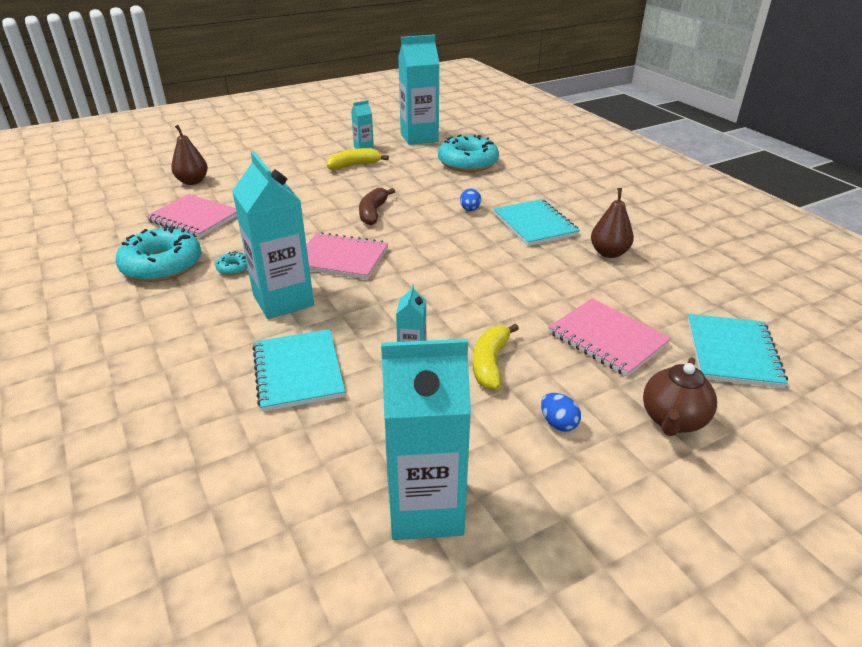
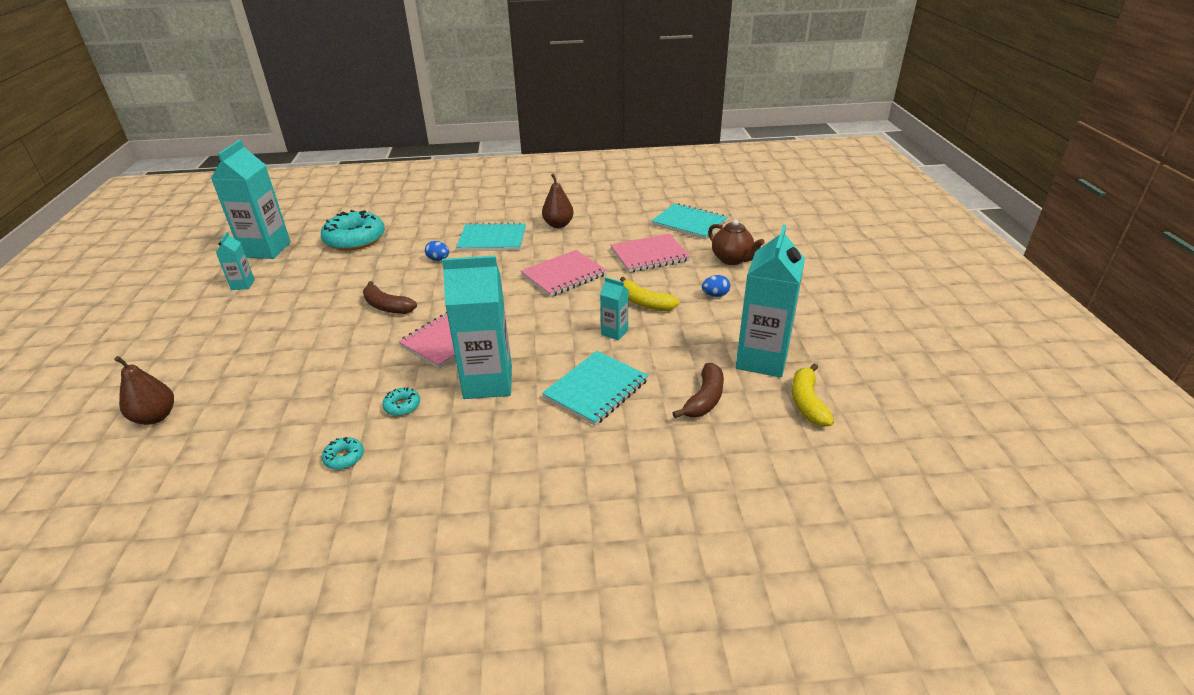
camera: 65 degrees left, 0 degrees up
turquoise donut [116,226,201,282] -> turquoise donut [322,437,364,470], size x0.42
pink notebook [146,194,237,238] -> pink notebook moved to [521,250,607,297]
turquoise notebook [253,329,345,412] -> turquoise notebook turned 60 degrees counterclockwise [542,351,649,426]
yellow banana [327,148,389,170] -> yellow banana moved to [792,363,834,427]
none -> brown banana [673,363,724,418]

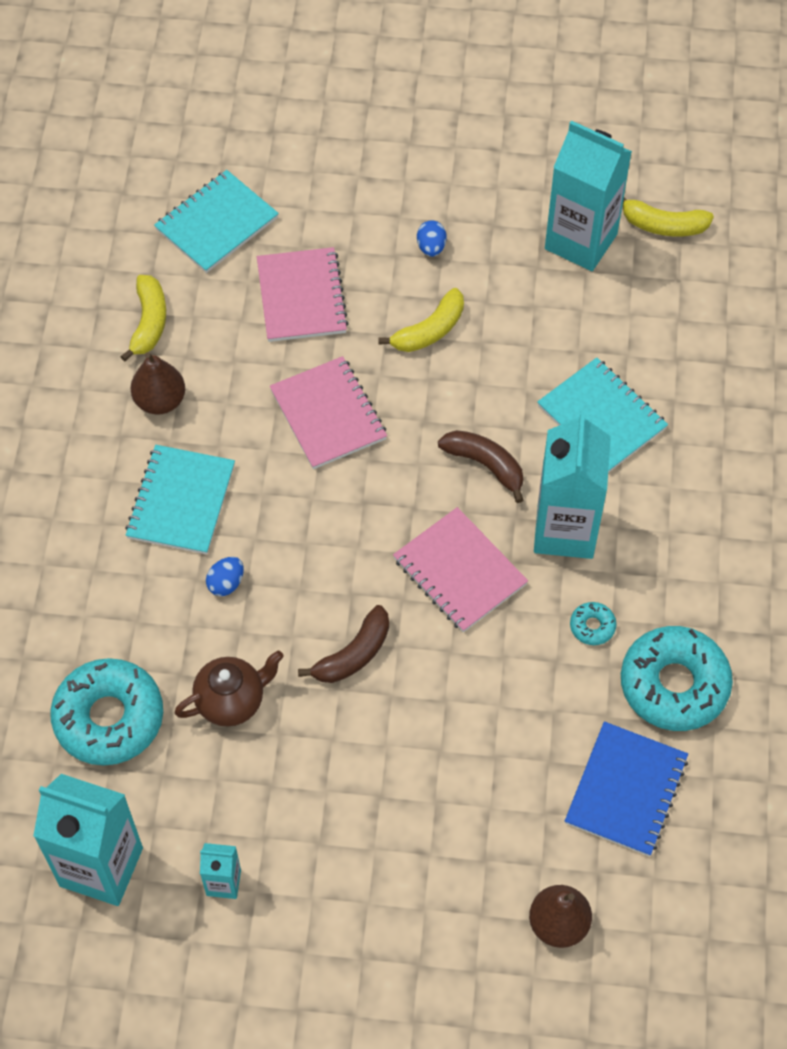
camera: 80 degrees left, 25 degrees up
turquoise donut [322,437,364,470] -> turquoise donut [621,626,733,731], size x2.35
turquoise carton [600,277,628,341] -> none
brown banana [673,363,724,418] -> brown banana moved to [438,430,523,503]
brown teapot [708,219,765,265] -> brown teapot moved to [175,650,283,726]
none -> yellow banana [120,275,166,362]
none -> blue notebook [565,721,688,856]

